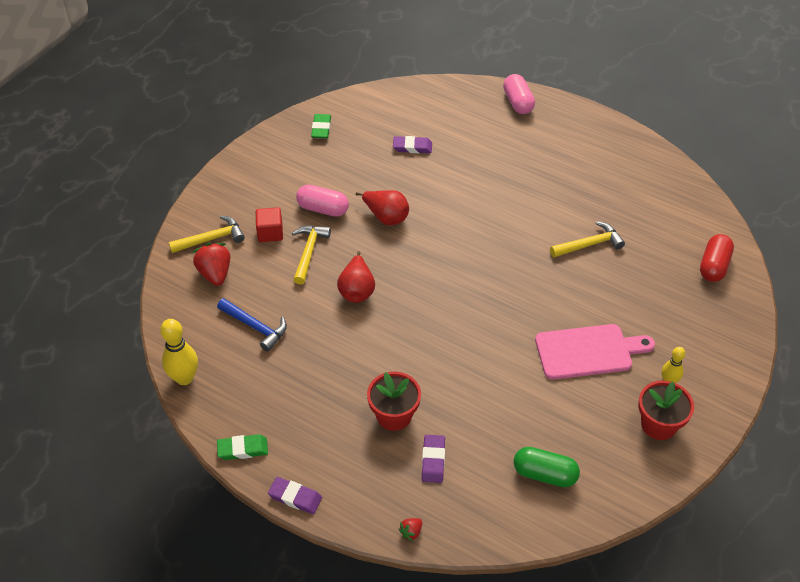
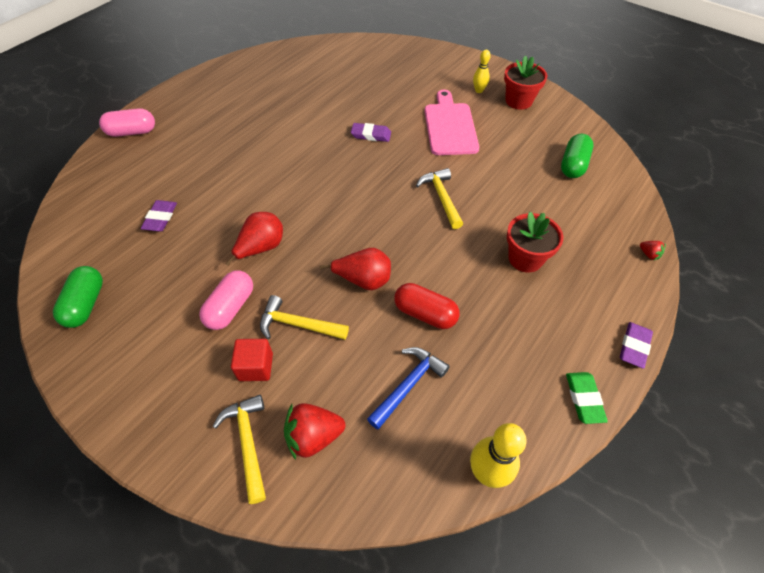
camera: 85 degrees left, 5 degrees up
green eraser [311,114,331,138] -> green capsule [53,266,103,328]
purple eraser [422,435,445,483] -> purple eraser moved to [351,123,391,142]
yellow hammer [550,221,625,257] -> yellow hammer moved to [416,168,463,229]
red capsule [700,234,734,282] -> red capsule moved to [394,283,460,329]

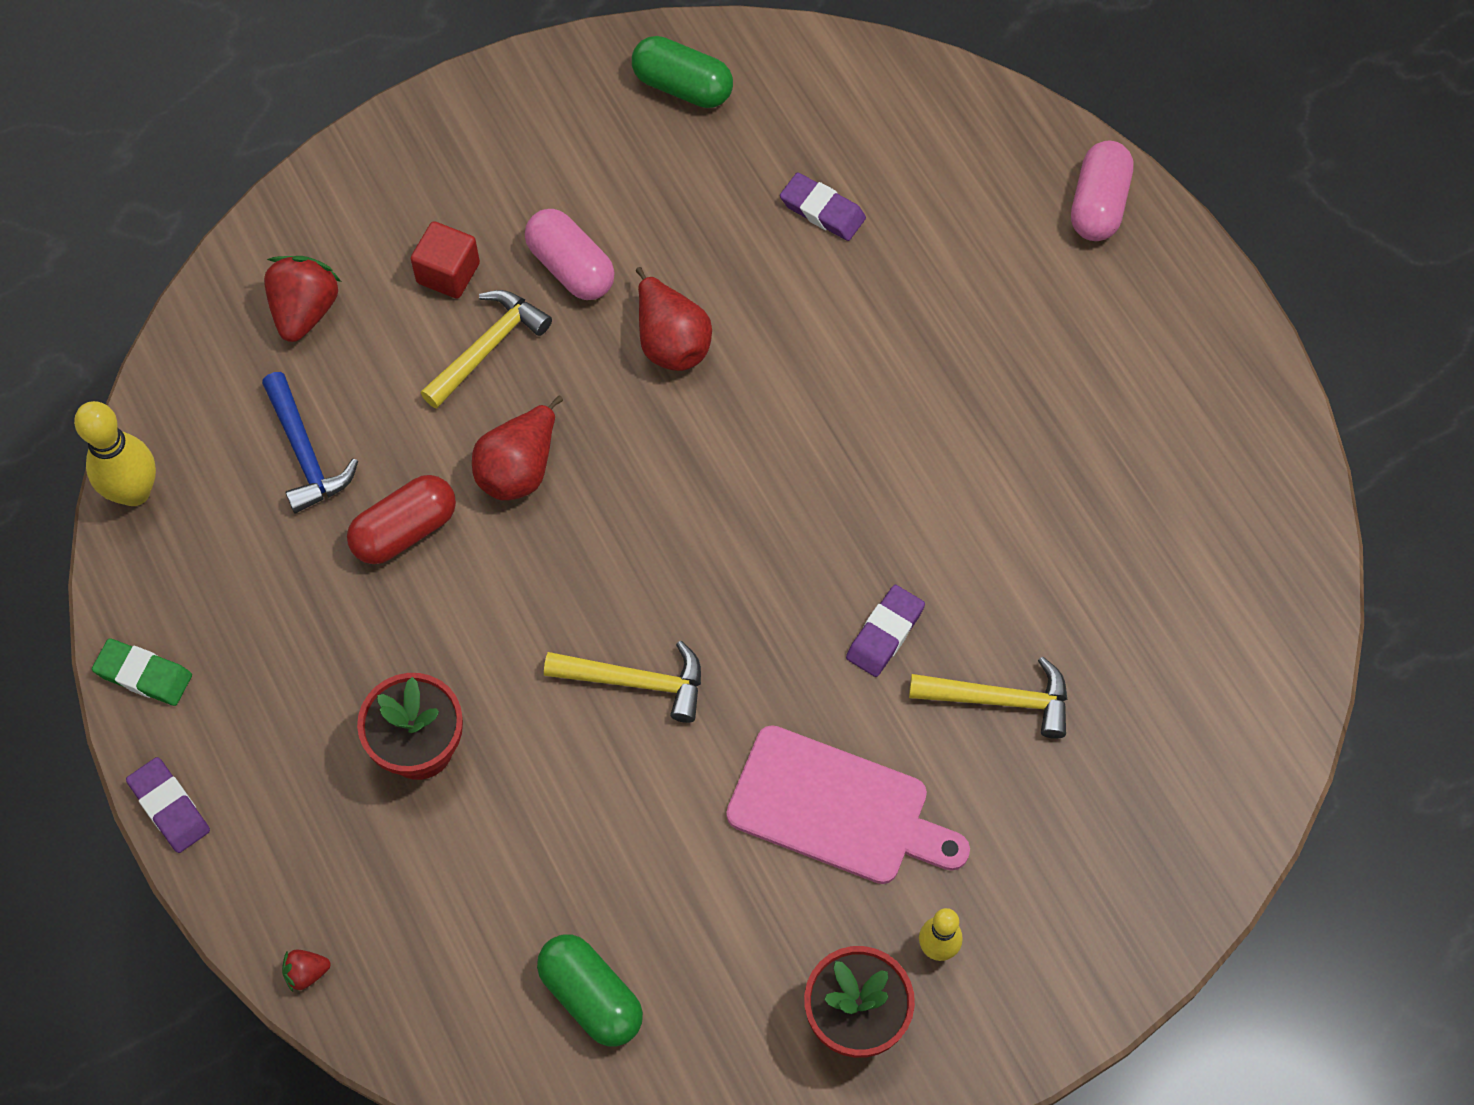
camera: 115 degrees right, 10 degrees up
yellow hammer [212,395,266,504] -> yellow hammer moved to [909,657,1067,739]

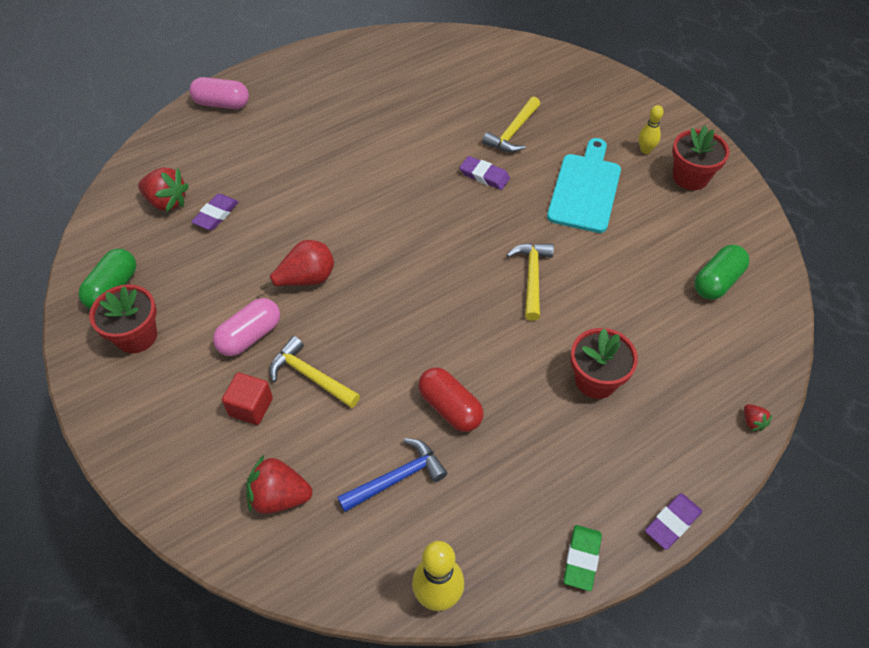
camera: 95 degrees left, 10 degrees down
red pear [472,396,563,500] -> none
pink cutting board [726,725,970,884] -> turquoise cutting board [547,138,621,233]
yellow hammer [909,657,1067,739] -> yellow hammer turned 150 degrees counterclockwise [482,97,540,152]
none -> red flower pot [89,284,157,353]
none -> red strawberry [138,167,189,212]

